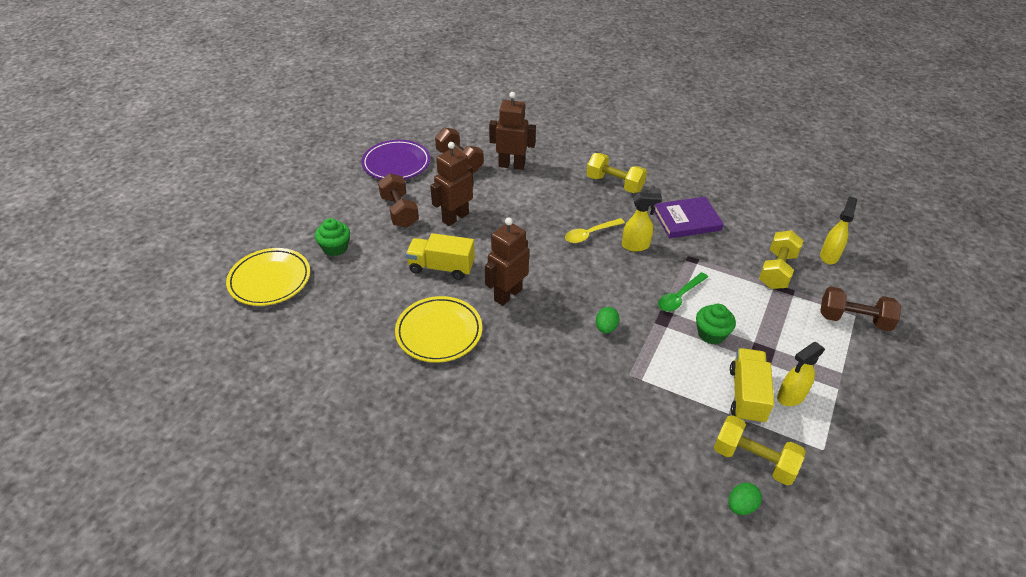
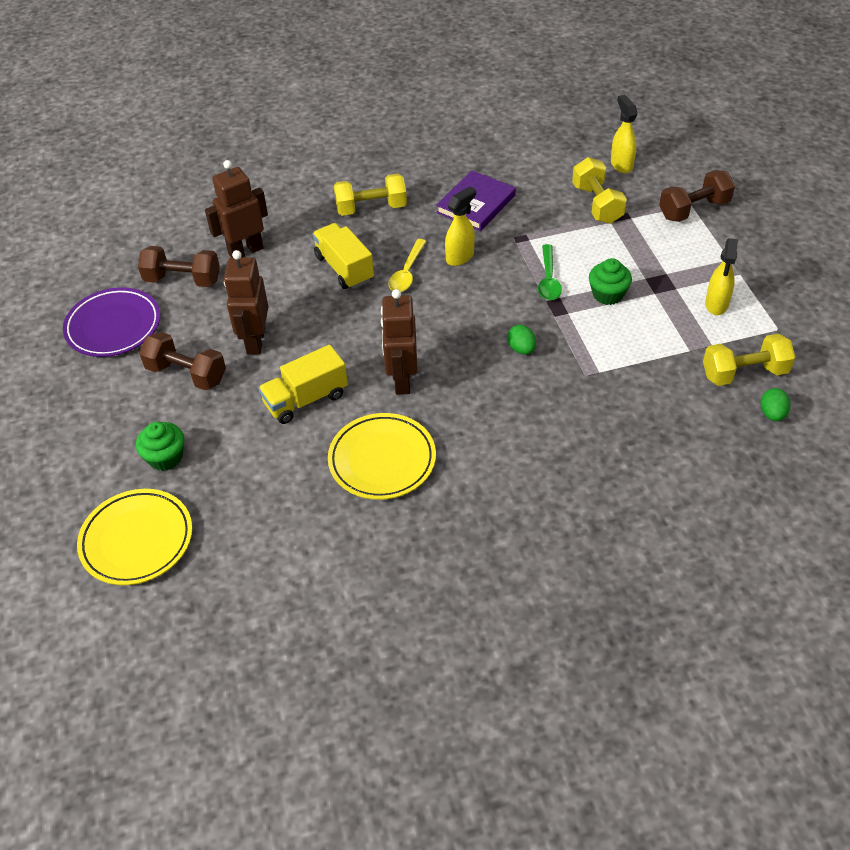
camera: 40 degrees left, 5 degrees up
yellow truck [730,348,774,424] -> yellow truck moved to [312,223,374,289]

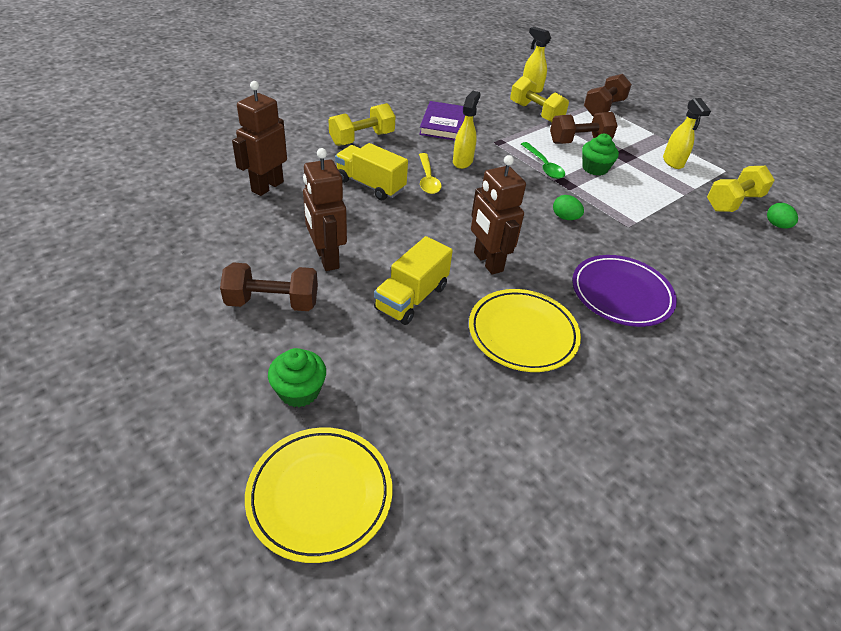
camera: 30 degrees left, 5 degrees down
purple plate [63,287,160,357] -> purple plate moved to [572,255,677,327]
brown dumbbell [138,246,220,287] -> brown dumbbell moved to [550,112,618,144]

